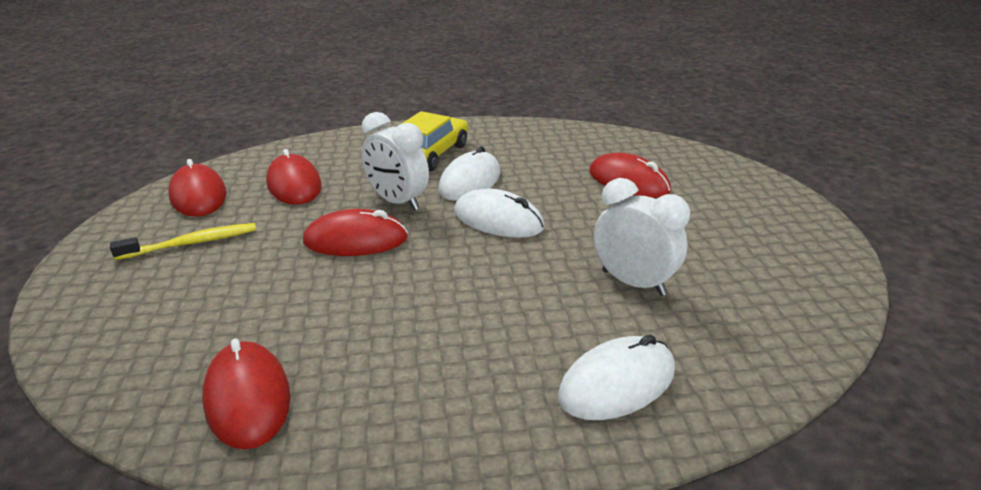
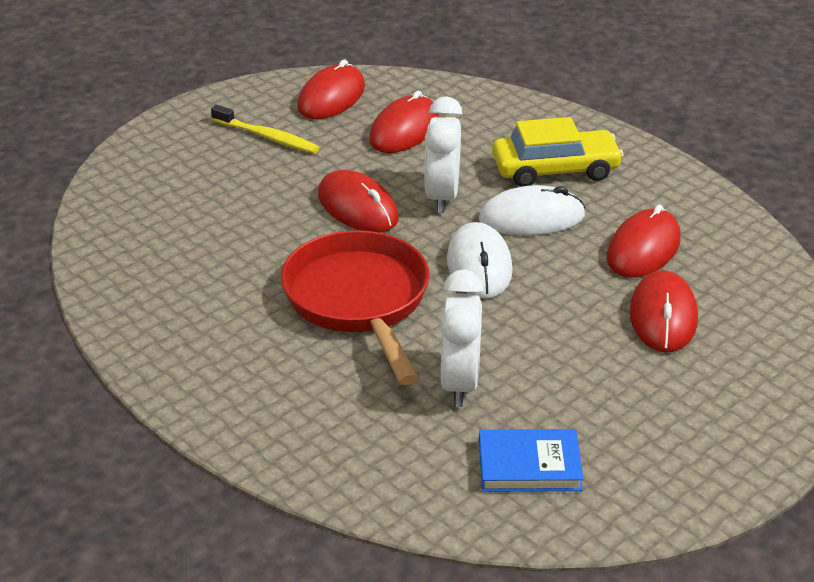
camera: 55 degrees right, 5 degrees up
red mouse [202,339,290,449] -> red mouse moved to [607,204,681,278]
white mouse [558,335,675,420] -> none
none -> red pan [281,230,429,385]
none -> blue book [479,429,584,492]

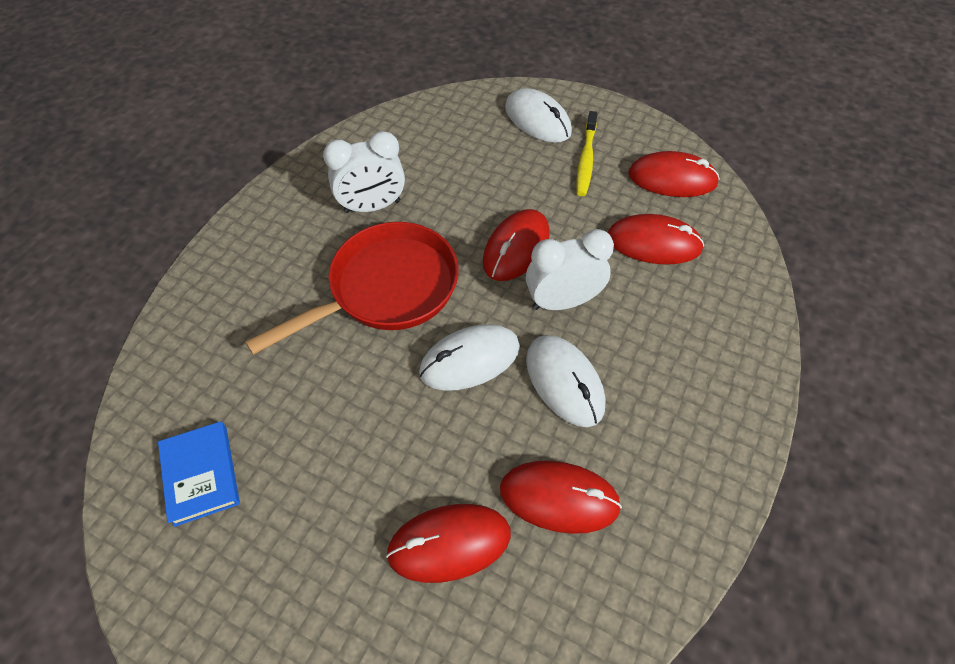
camera: 70 degrees right, 20 degrees up
white clock [440,270,484,407] -> white clock moved to [323,131,405,213]
yellow car [492,117,624,187] -> none
none -> white mouse [505,88,572,143]

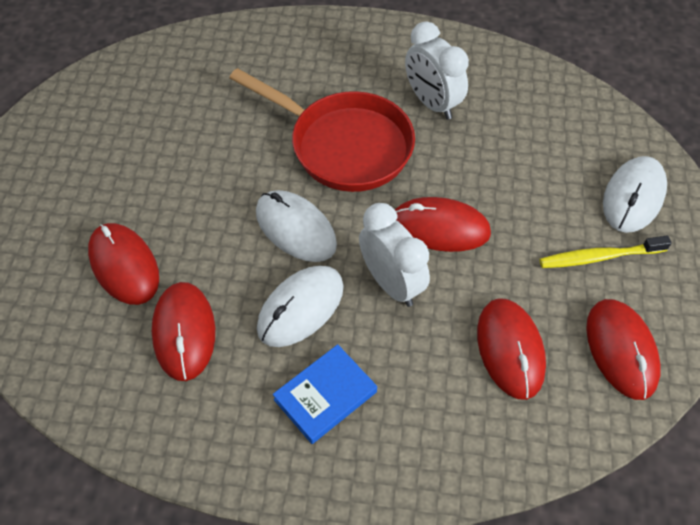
camera: 70 degrees right, 0 degrees up
blue book [158,421,240,527] -> blue book moved to [272,344,377,444]

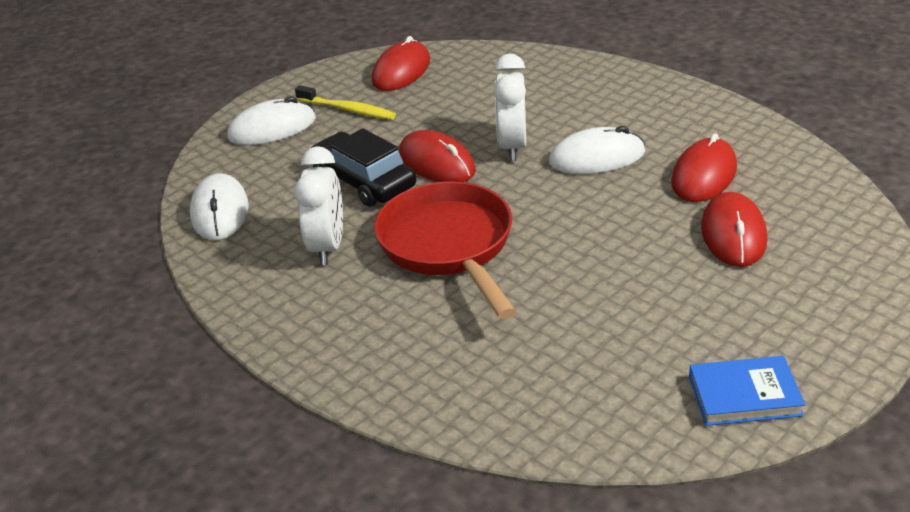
camera: 140 degrees left, 20 degrees down
white mouse [256,190,337,262] -> white mouse moved to [190,173,249,240]
blue book [272,344,377,444] -> blue book moved to [689,356,805,426]
red mouse [477,298,546,400] -> none
none -> black car [309,128,416,207]

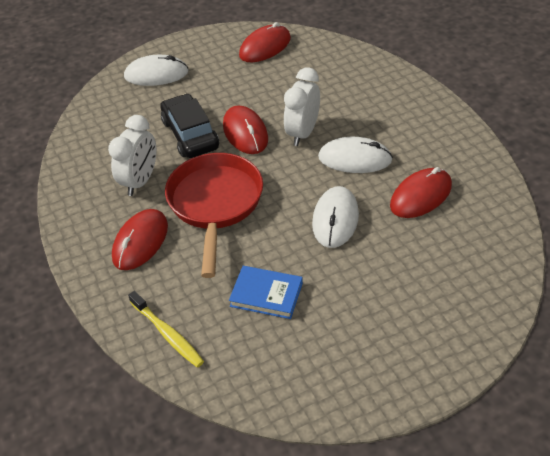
camera: 20 degrees right, 10 degrees up
white mouse [190,173,249,240] -> white mouse moved to [312,186,359,248]
yellow toothbrush [295,85,396,120] -> yellow toothbrush moved to [128,291,204,368]
blue book [689,356,805,426] -> blue book moved to [229,266,303,319]
red mouse [701,192,767,267] -> red mouse moved to [112,209,168,270]

